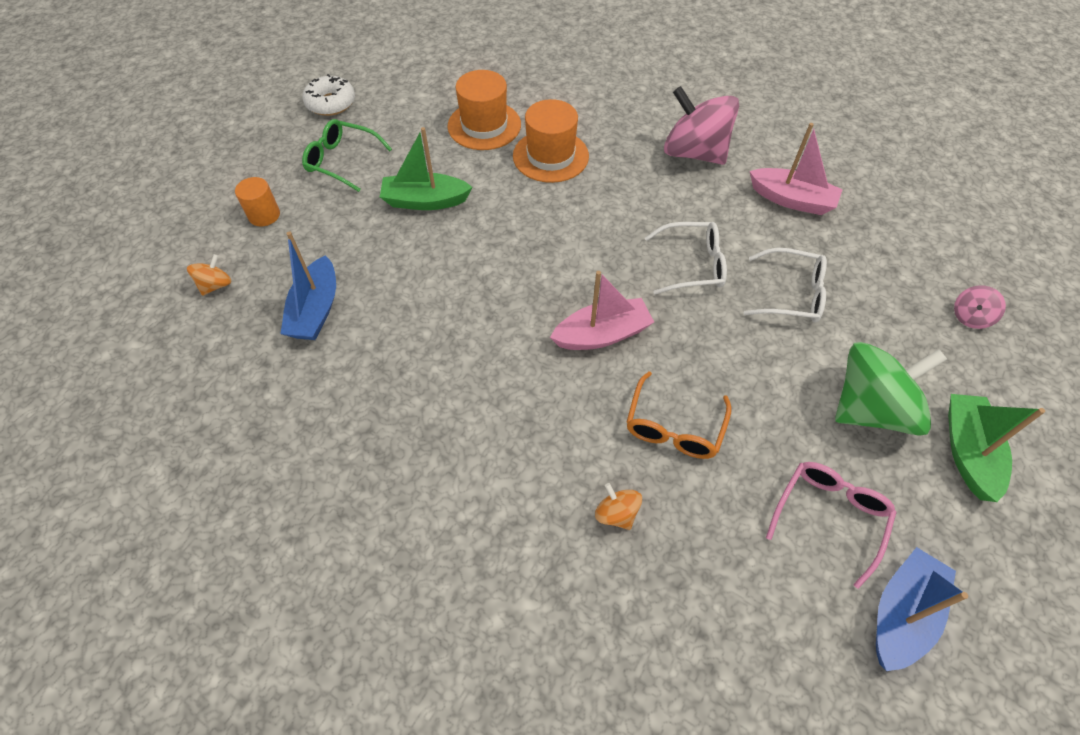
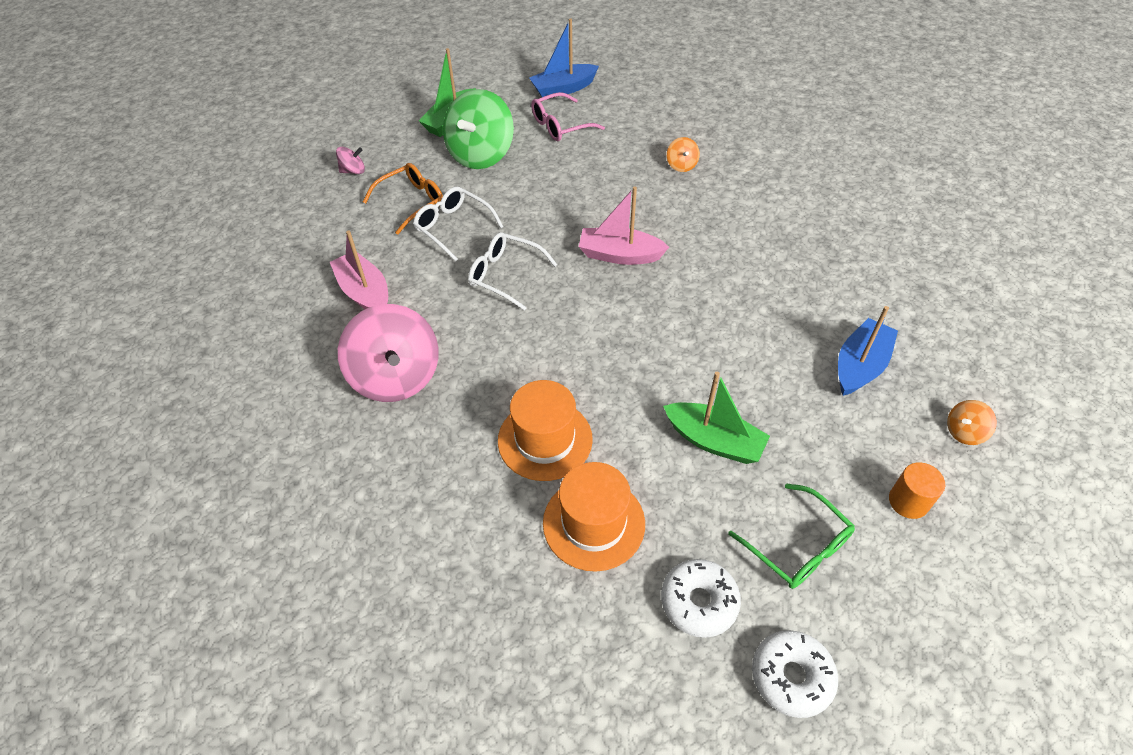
camera: 150 degrees left, 5 degrees down
orange glasses [626,371,732,459] -> orange glasses moved to [363,163,443,235]
green spinning top [835,342,947,436] -> green spinning top turned 75 degrees counterclockwise [443,89,514,169]
none -> white donut [661,559,741,638]

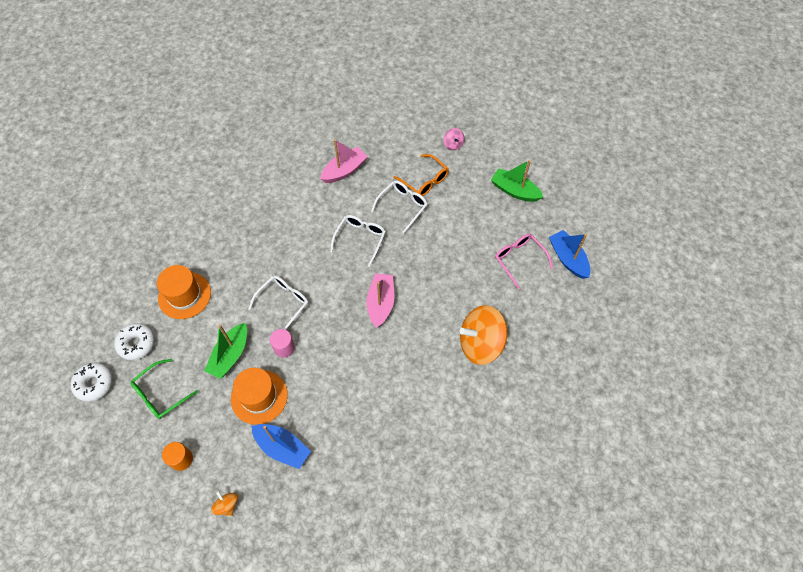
camera: 85 degrees right, 10 degrees up
pink spinning top [338,304,439,402] -> none
green spinning top [443,89,514,169] -> none
orange hat [498,380,593,481] -> orange hat moved to [231,368,288,425]
orange spinning top [667,137,700,172] -> orange spinning top [459,305,507,365], size x2.29
none -> white glasses [249,275,308,330]
none -> pink cylinder [270,329,295,357]

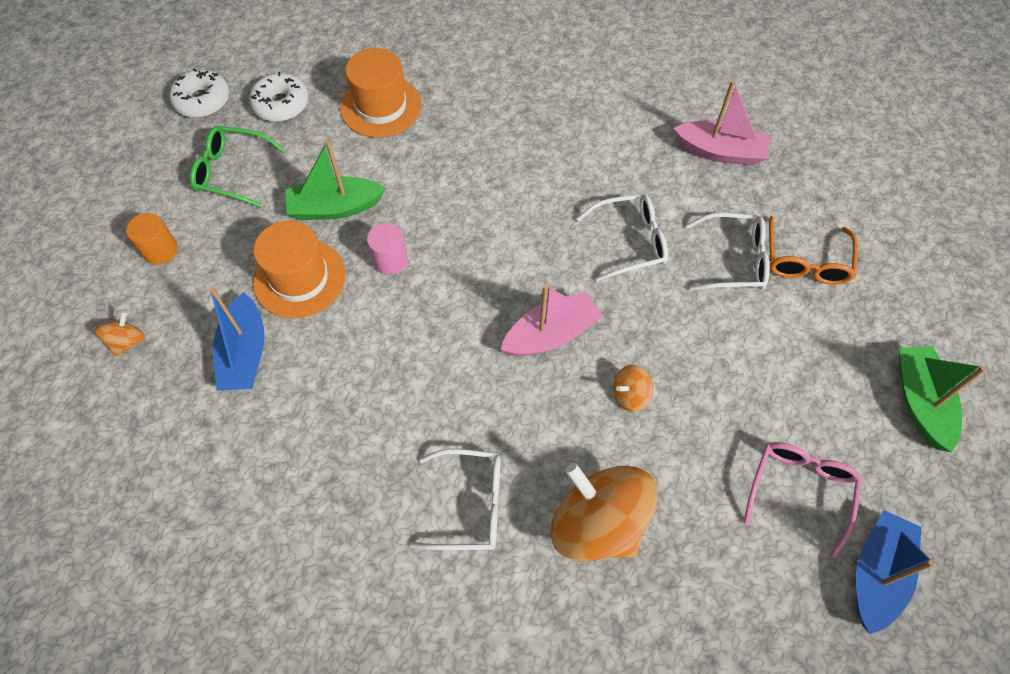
camera: 55 degrees right, 0 degrees up
white glasses [249,275,308,330] -> white glasses moved to [411,449,500,550]
pink spinning top [444,128,464,150] -> none
none -> orange spinning top [613,365,653,412]

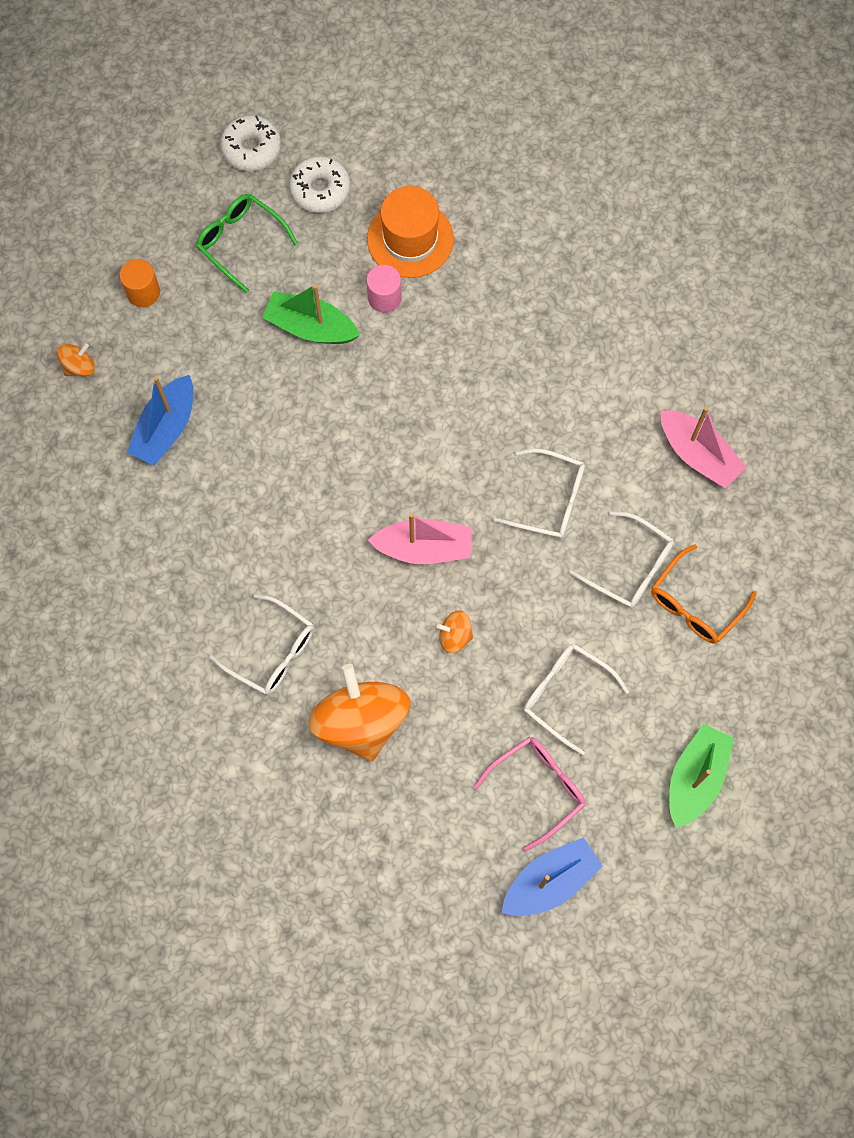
camera: 30 degrees right, 10 degrees up
orange hat [253,221,346,319] -> none
pink cylinder [367,223,408,275] -> pink cylinder moved to [367,265,402,313]
none -> white glasses [523,643,629,755]

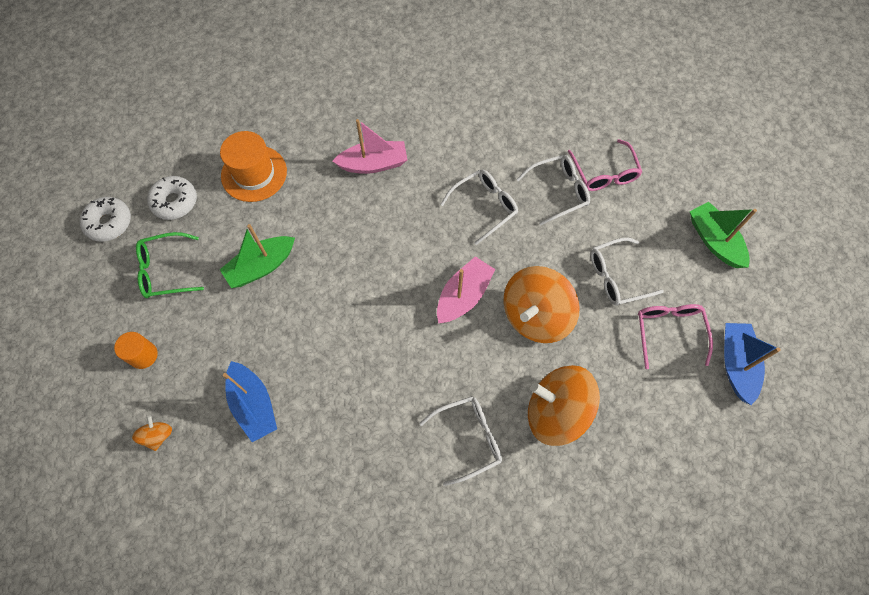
camera: 55 degrees left, 5 degrees down
pink cylinder [367,265,402,313] -> none
orange spinning top [437,610,473,653] -> orange spinning top [504,266,580,343], size x2.29
orange glasses [651,544,756,644] -> pink glasses [568,139,642,191]
pink boat [661,407,747,489] -> pink boat moved to [333,119,407,174]

